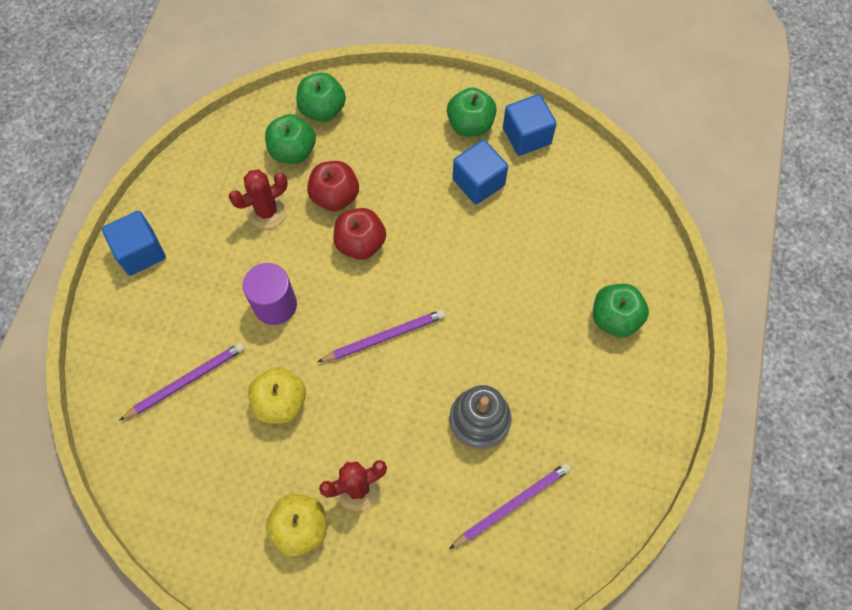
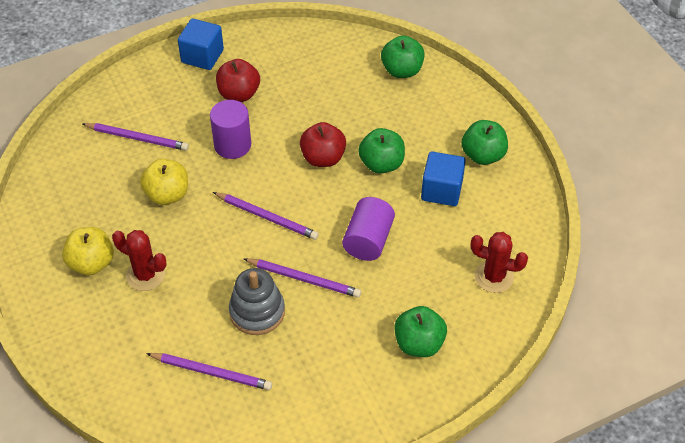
camera: 50 degrees right, 15 degrees down
red cactus [229,169,288,229] -> red cactus moved to [470,232,528,293]
green apple [265,114,316,164] -> green apple moved to [358,128,405,173]
red apple [307,161,359,211] -> red apple moved to [216,59,260,102]
blue cube [503,94,557,156] -> none
none -> purple pencil [244,258,361,298]
none -> purple cylinder [342,197,395,261]

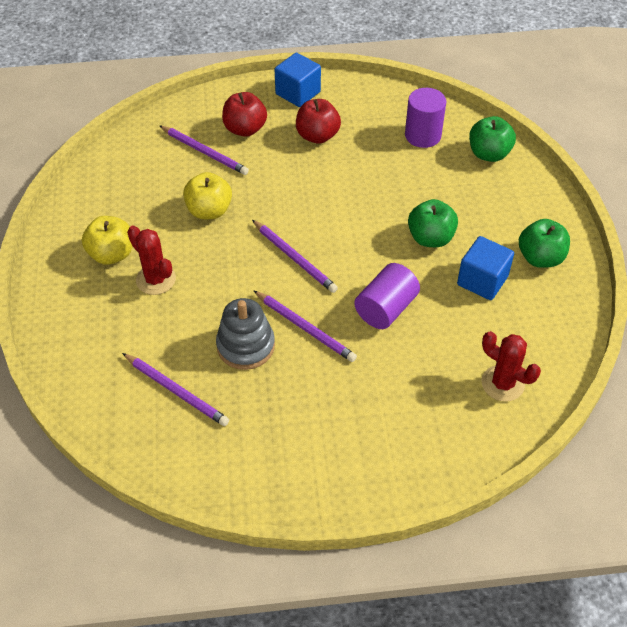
camera: 20 degrees right, 0 degrees up
purple cylinder [210,100,251,159] -> purple cylinder moved to [405,88,446,148]
red apple [300,122,346,167] -> red apple moved to [222,92,267,137]
green apple [394,306,447,357] -> none

